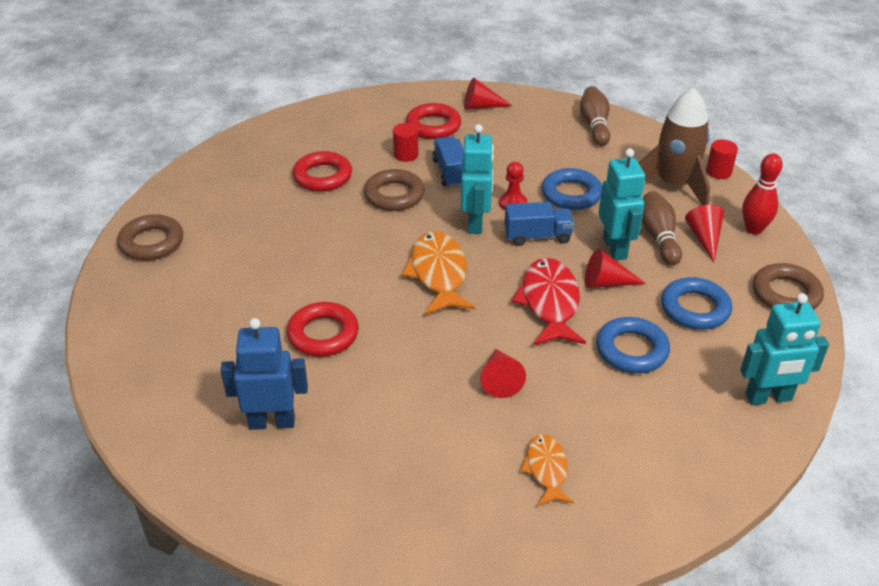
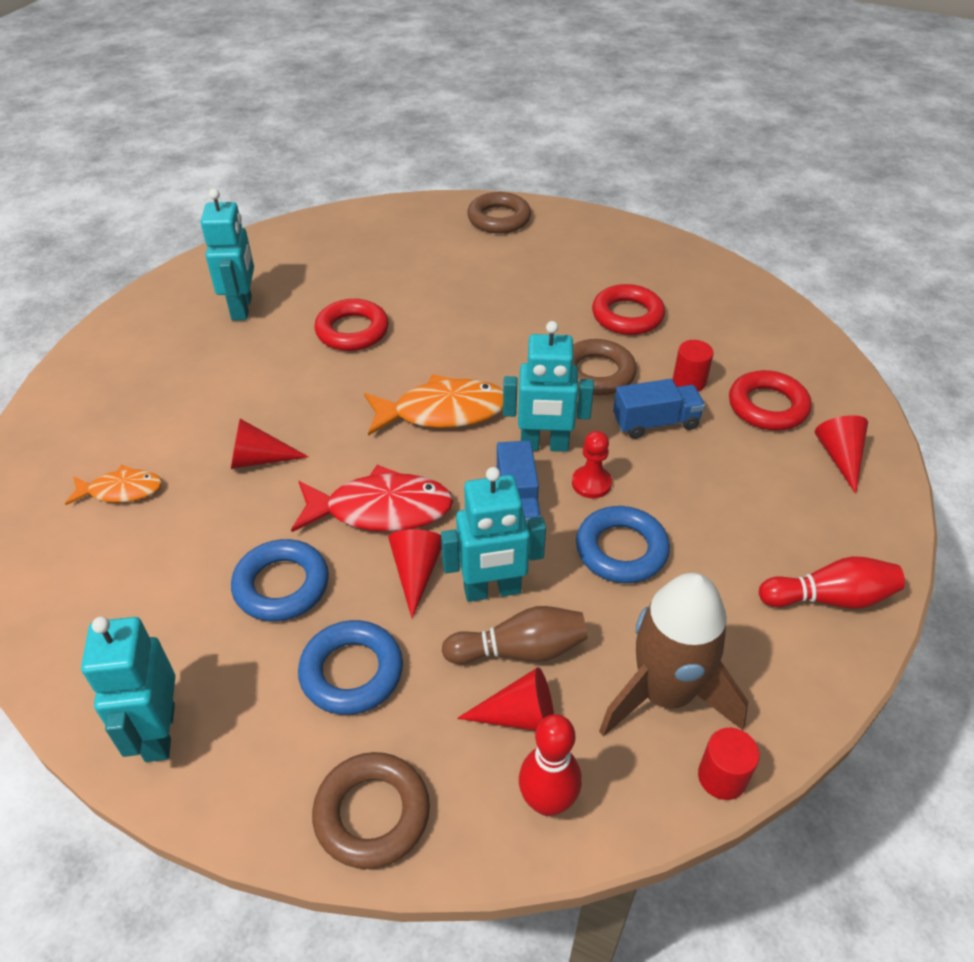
camera: 90 degrees right, 5 degrees up
blue robot [221,318,308,430] -> turquoise robot [201,189,254,321]
brown bowling pin [580,86,610,146] -> red bowling pin [759,556,905,609]

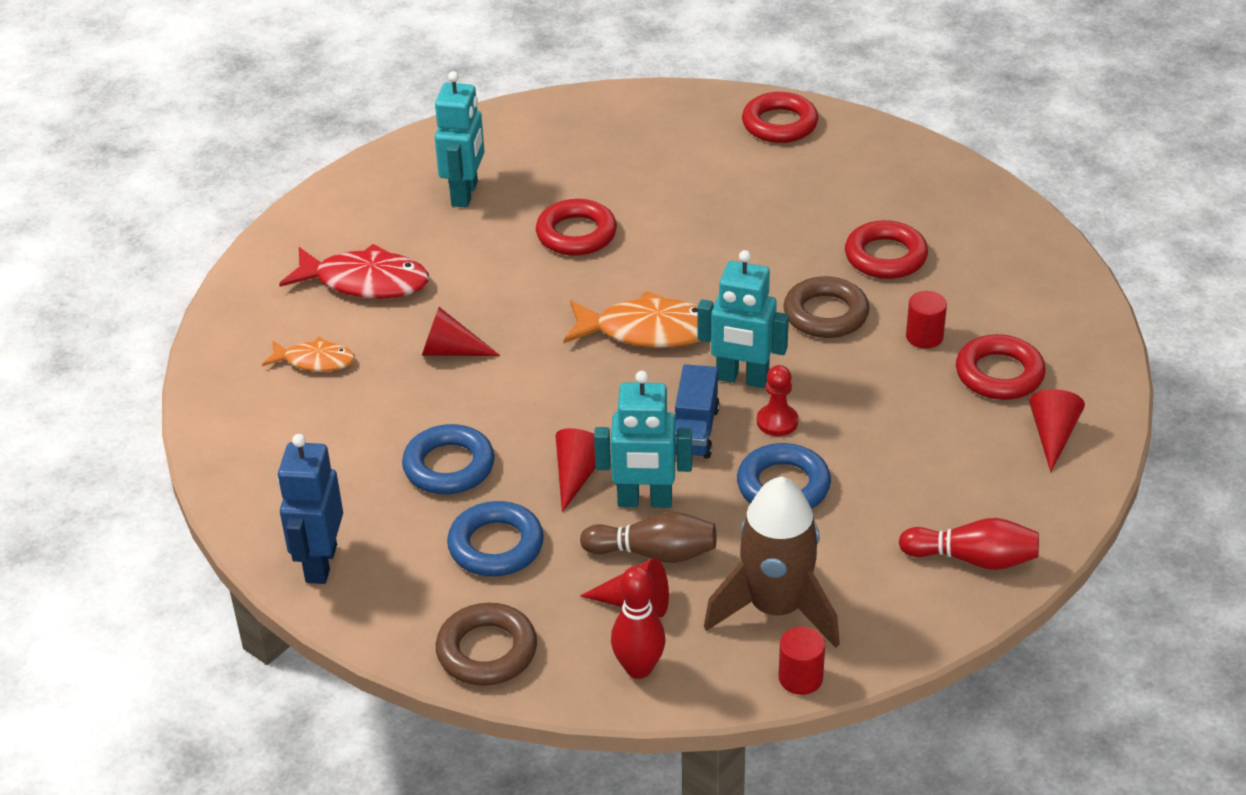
camera: 15 degrees right, 5 degrees down
turquoise robot [81,617,175,762] -> blue robot [278,434,343,584]
red fish [291,465,454,532] -> red fish moved to [279,244,429,299]
brown ring [467,192,531,234] -> red ring [742,92,818,143]
blue truck [613,379,705,439] -> none

